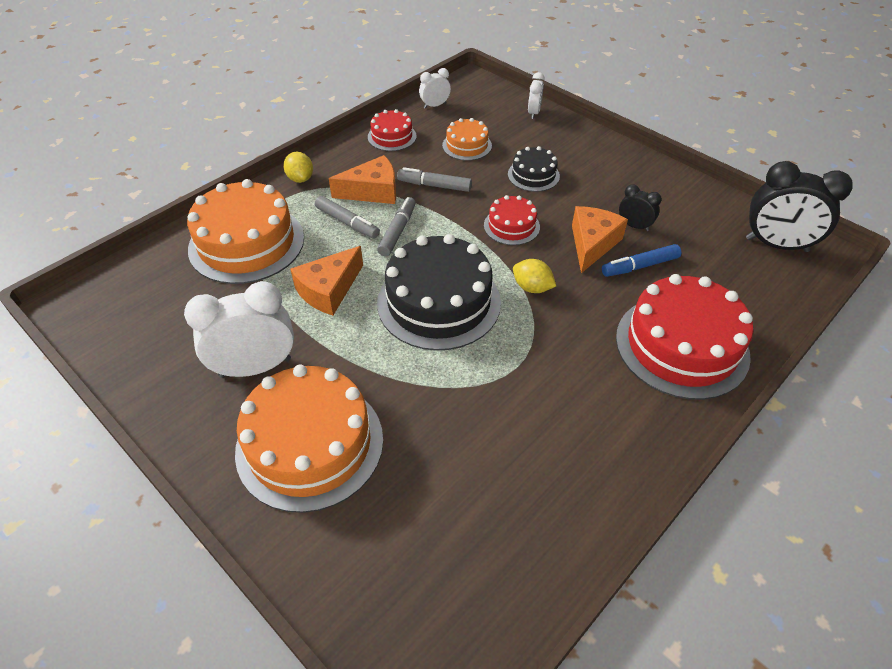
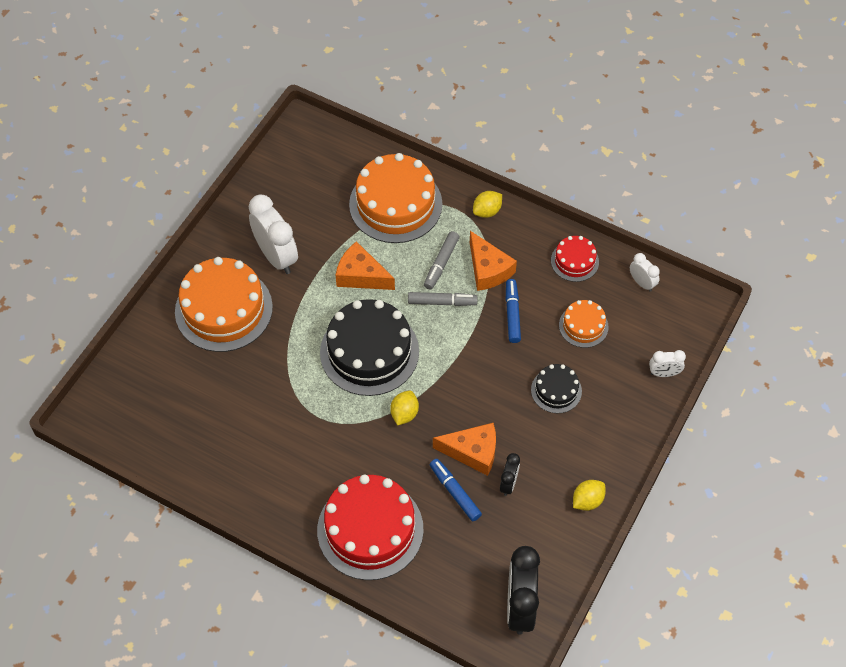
camera: 75 degrees right, 10 degrees up
grey marker [397,167,472,192] -> blue marker [506,279,521,343]
red cake [484,195,540,245] -> none
none -> yellow lemon [573,480,605,511]

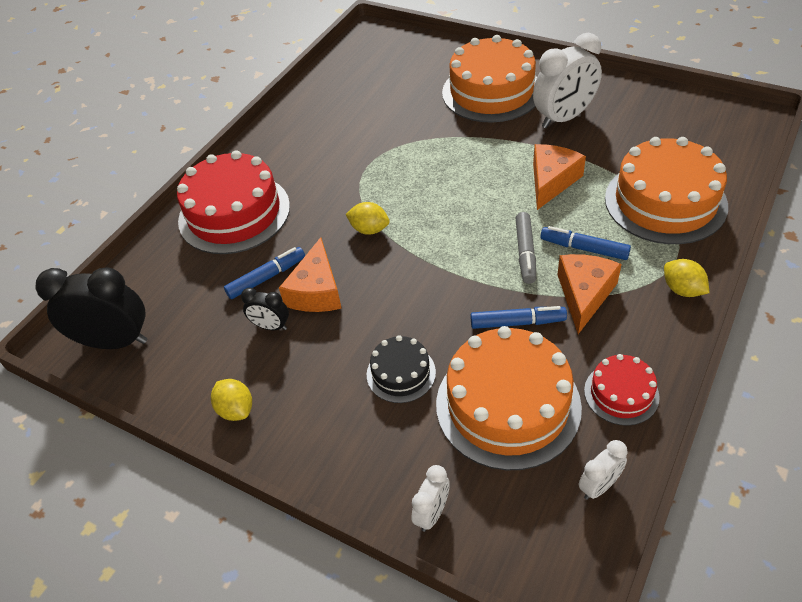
camera: 95 degrees right, 10 degrees down
black cake [320,299,419,396] -> none
grey marker [424,231,460,290] -> blue marker [541,226,631,260]
orange cheese [470,231,517,291] -> orange cheese turned 135 degrees clockwise [557,254,622,334]
orange cake [559,300,609,348] -> orange cake [436,326,582,471], size x1.98
white clock [649,350,686,377] -> white clock turned 150 degrees counterclockwise [411,465,450,532]

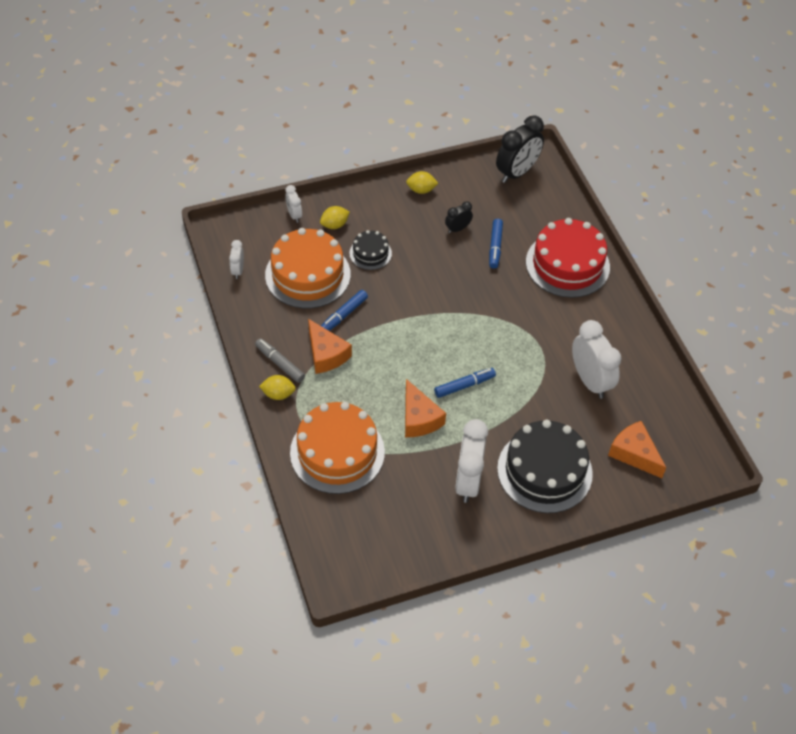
camera: 125 degrees right, 5 degrees up
orange cheese [279,237,342,312] -> orange cheese moved to [608,421,666,478]
yellow lemon [346,202,390,235] -> yellow lemon moved to [320,206,350,229]
orange cake [442,35,537,123] -> black cake [497,420,593,513]
grey marker [515,212,536,284] -> grey marker moved to [255,338,305,383]
blue marker [541,226,631,260] -> blue marker moved to [434,368,496,398]
red cake [584,354,660,426] -> none
none -> white clock [572,320,621,399]

